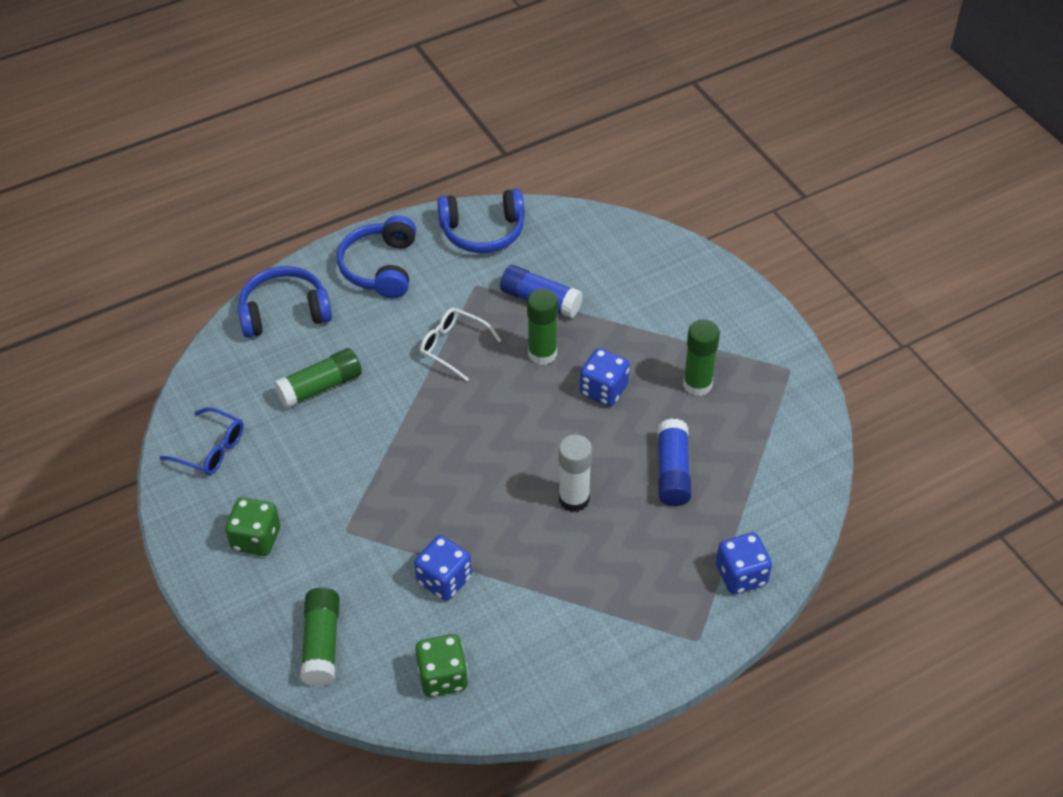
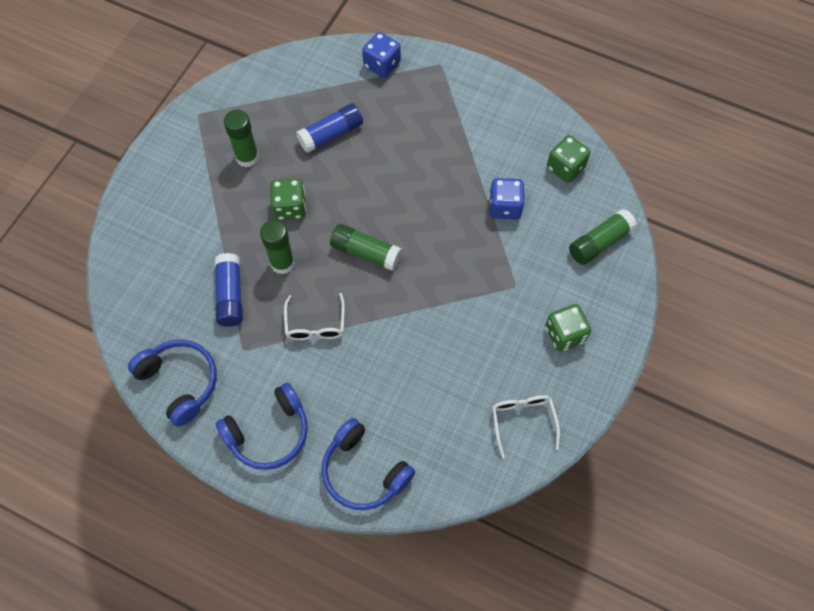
camera: 125 degrees left, 15 degrees up
blue glasses [159,407,244,475] -> white glasses [492,395,560,458]
green glue stick [274,348,362,408] -> green glue stick moved to [330,224,402,271]
white glue stick [558,434,592,512] -> none
blue dice [580,348,630,406] -> green dice [270,178,306,220]

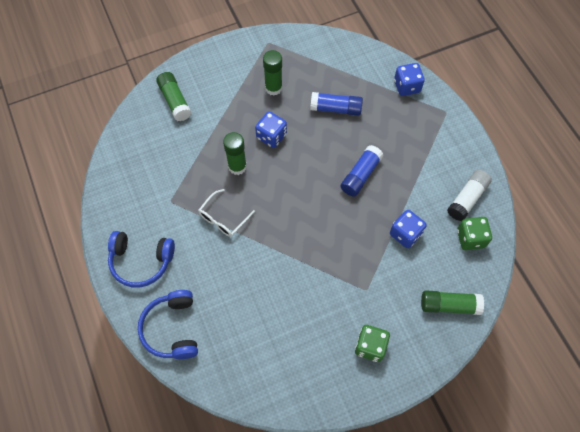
camera: 40 degrees right, 0 degrees up
blue headphones [128,339,217,427] -> none
blue glue stick [215,253,243,327] -> blue glue stick moved to [341,145,384,196]
green dice [270,178,306,220] -> blue dice [255,111,287,148]
green glue stick [330,224,402,271] -> green glue stick moved to [156,72,192,121]
white glasses [492,395,560,458] -> none
none -> white glue stick [447,170,492,221]

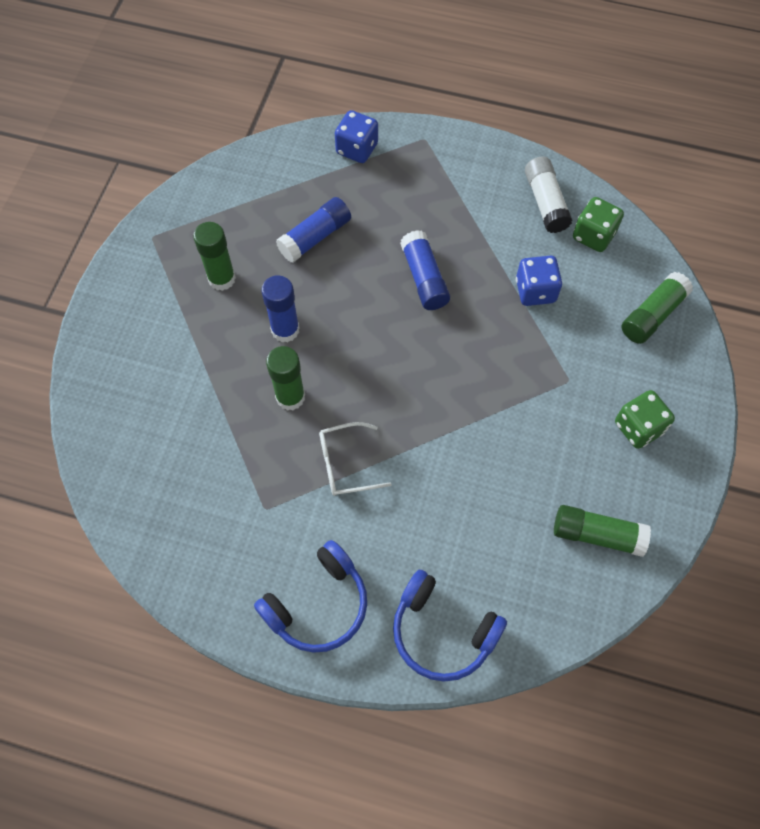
camera: 50 degrees left, 0 degrees up
green glue stick [156,72,192,121] -> green glue stick moved to [554,505,651,557]
white glasses [198,189,255,237] -> white glasses turned 90 degrees clockwise [319,422,392,496]
blue dice [255,111,287,148] -> blue glue stick [262,275,300,342]

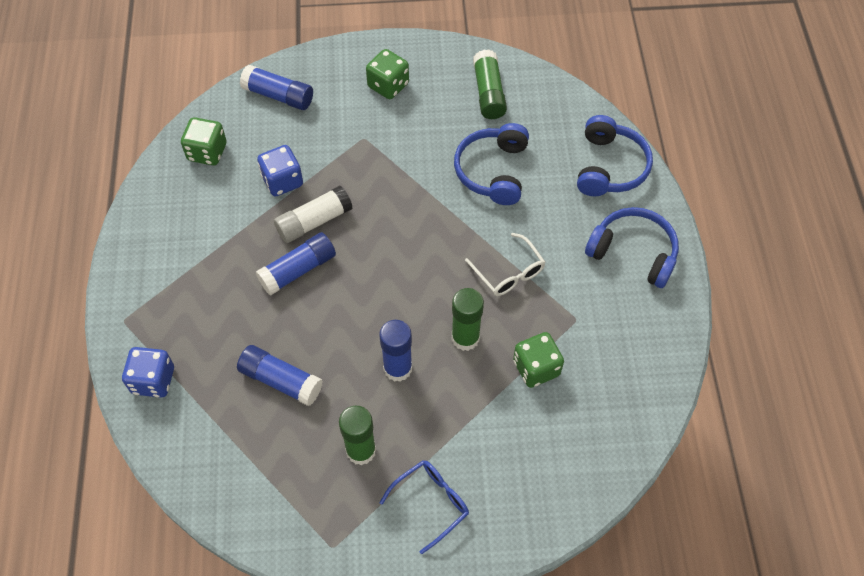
camera: 110 degrees left, 5 degrees down
white glue stick [525,157,573,233] -> white glue stick moved to [274,186,353,243]
green glue stick [622,272,693,344] -> blue glue stick [240,65,313,110]
none -> blue glasses [379,460,469,554]
none -> blue headphones [454,123,529,205]
none -> green dice [513,332,564,388]

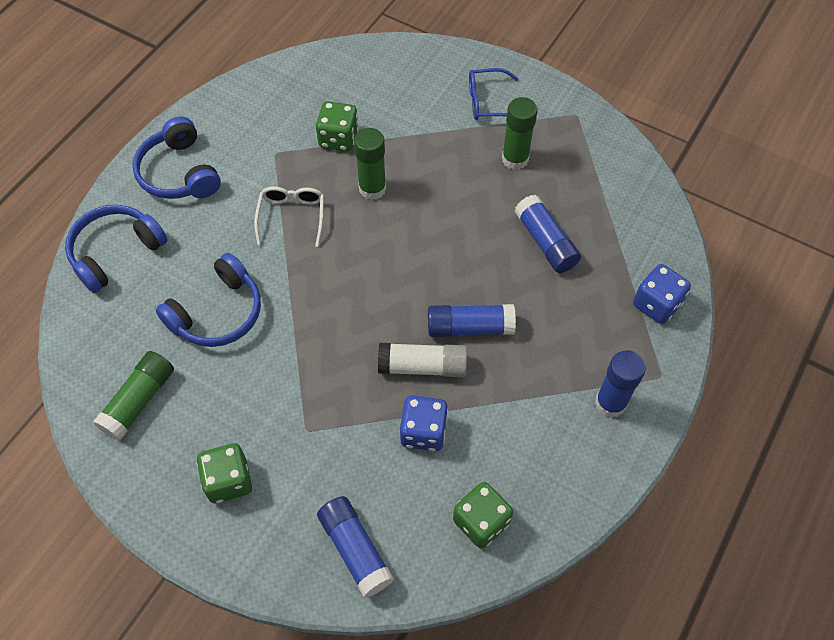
camera: 145 degrees left, 0 degrees up
blue glue stick [379,320,412,382] -> blue glue stick moved to [595,350,646,418]

